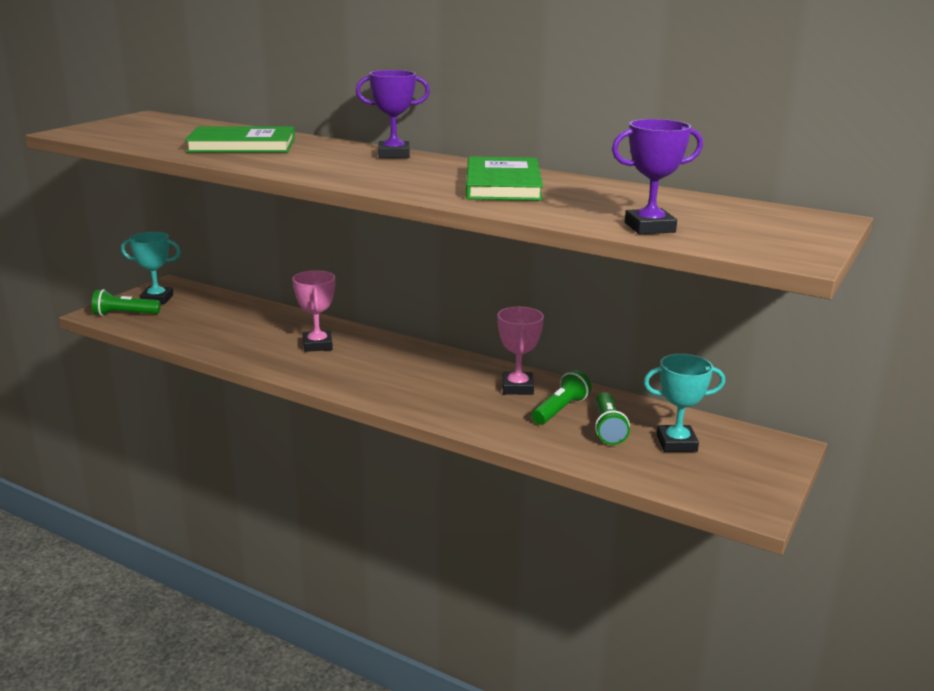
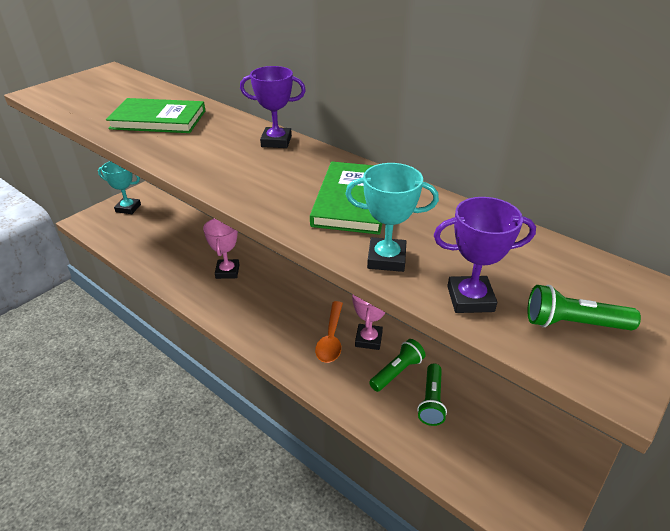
camera: 10 degrees right, 15 degrees up
green flashlight [92,289,161,316] -> green flashlight moved to [527,285,641,330]
turquoise trophy [644,354,725,452] -> turquoise trophy moved to [345,163,439,272]
none -> orange spoon [315,301,343,363]

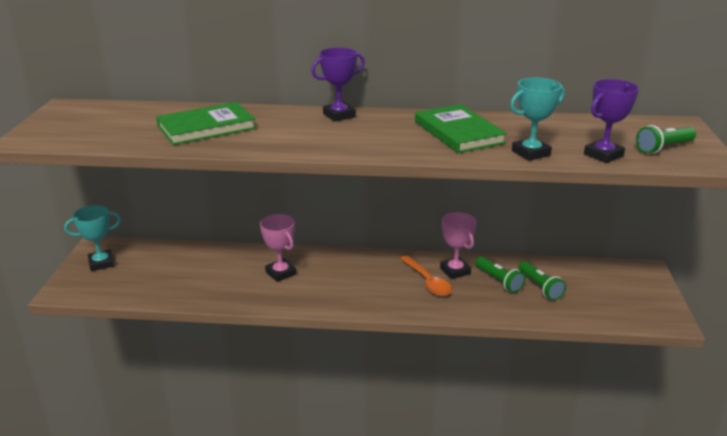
camera: 35 degrees left, 10 degrees down
green flashlight [369,339,426,392] -> green flashlight turned 135 degrees clockwise [475,257,525,293]

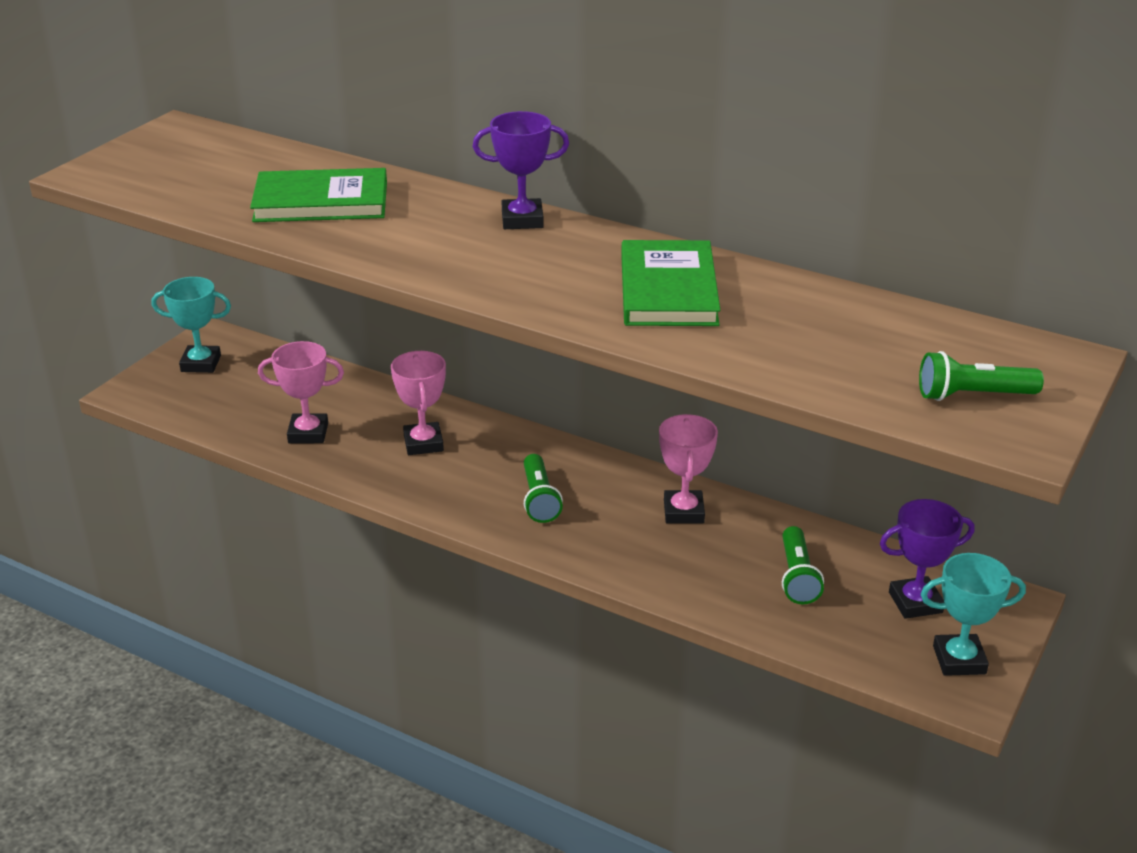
camera: 25 degrees right, 5 degrees up
orange spoon [400,255,452,296] -> none
green flashlight [475,257,525,293] -> green flashlight moved to [524,454,563,523]
turquoise trophy [510,78,565,161] -> turquoise trophy moved to [921,553,1026,676]
purple trophy [584,79,639,163] -> purple trophy moved to [880,499,975,619]
none -> pink trophy [258,341,344,443]

